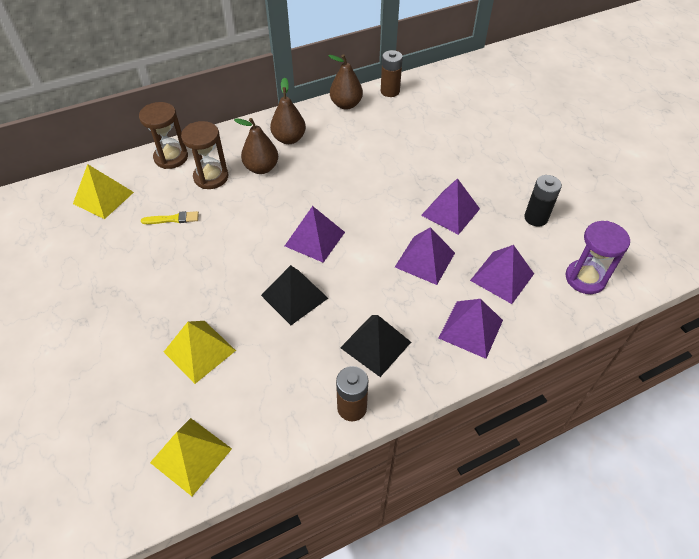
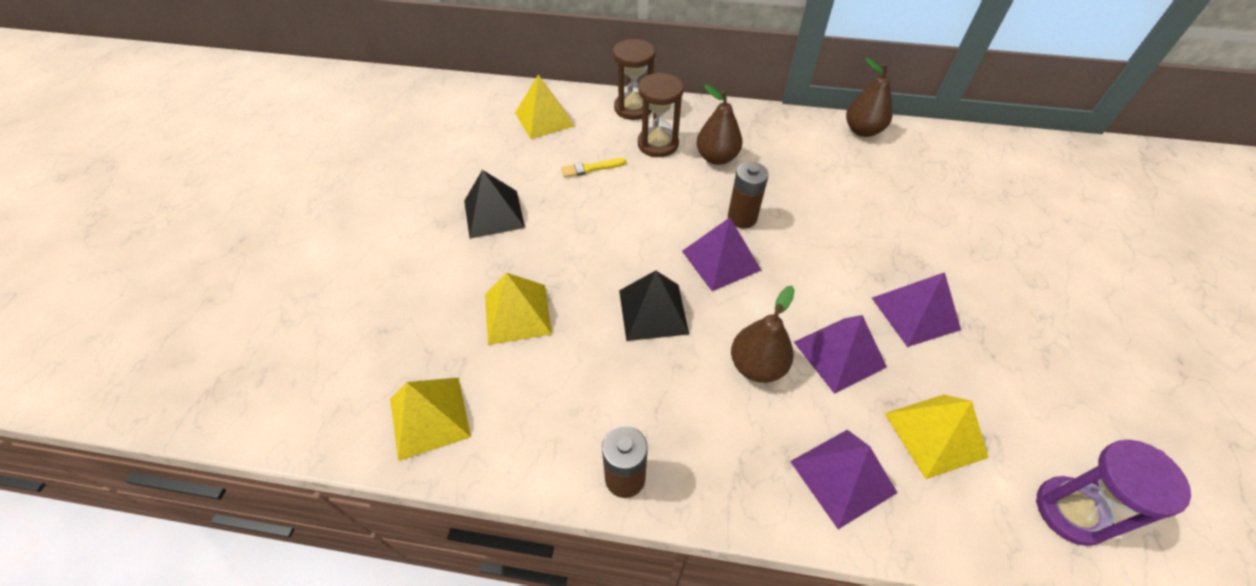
camera: 35 degrees right, 0 degrees up
yellow brush [141,211,199,224] -> yellow brush turned 135 degrees clockwise [561,158,626,178]
brown pear [270,77,306,144] -> brown pear moved to [731,286,795,383]
black pyramid [340,315,411,377] -> black pyramid moved to [464,170,525,239]
brown battery [381,50,403,97] -> brown battery moved to [728,162,769,229]
purple pyramid [470,245,534,304] -> yellow pyramid [884,395,989,479]
black battery [524,175,562,227] -> none

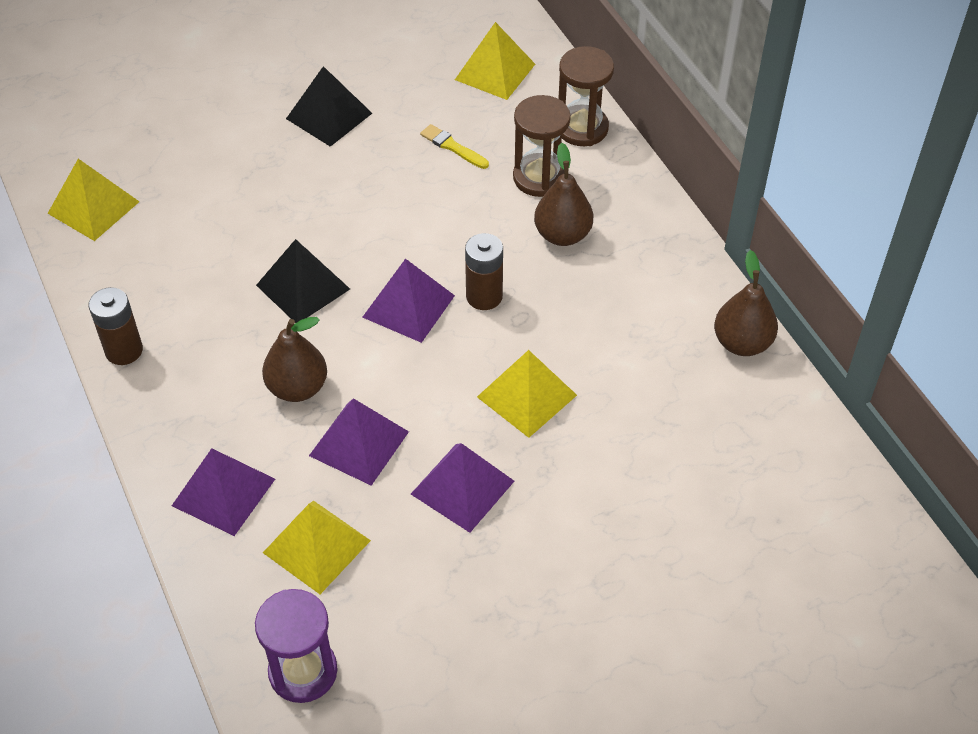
camera: 55 degrees right, 0 degrees up
yellow pyramid [485,273,552,345] -> yellow pyramid moved to [477,350,577,438]

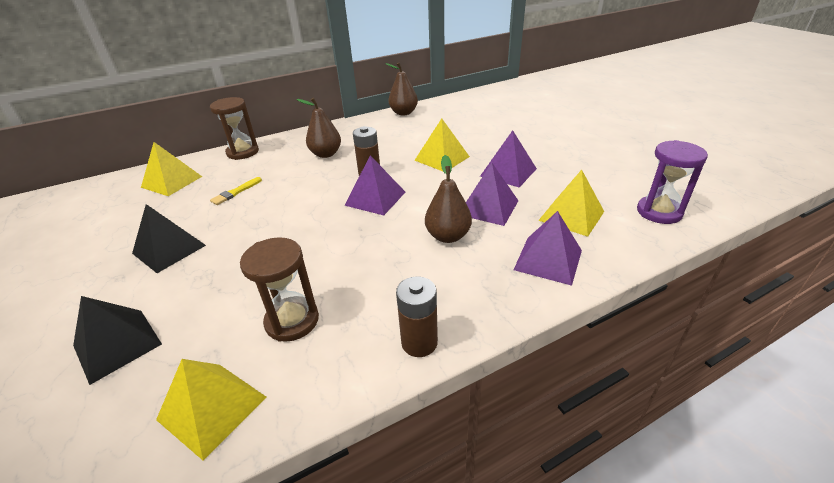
camera: 90 degrees left, 15 degrees down
black pyramid [256,239,350,323] -> black pyramid moved to [73,296,162,385]
brown hourglass [513,95,571,197] -> brown hourglass moved to [240,237,319,342]

